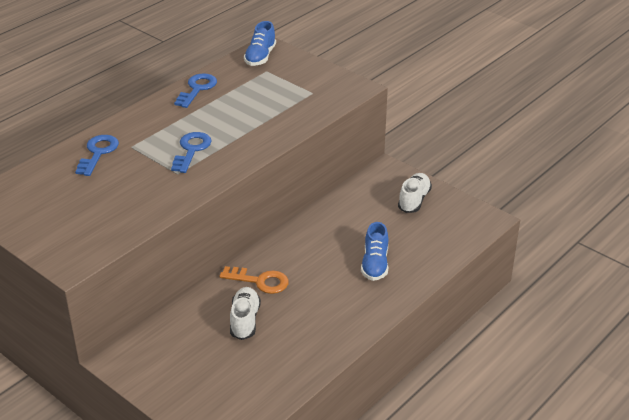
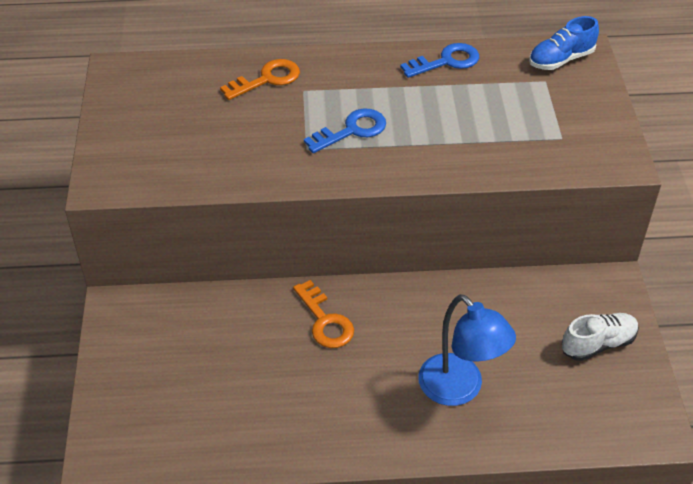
camera: 45 degrees right, 10 degrees up
blue key [75,135,119,176] -> orange key [220,59,300,100]
white shoe [230,287,261,340] -> none
blue shoe [361,222,388,281] -> blue lamp [418,294,516,406]

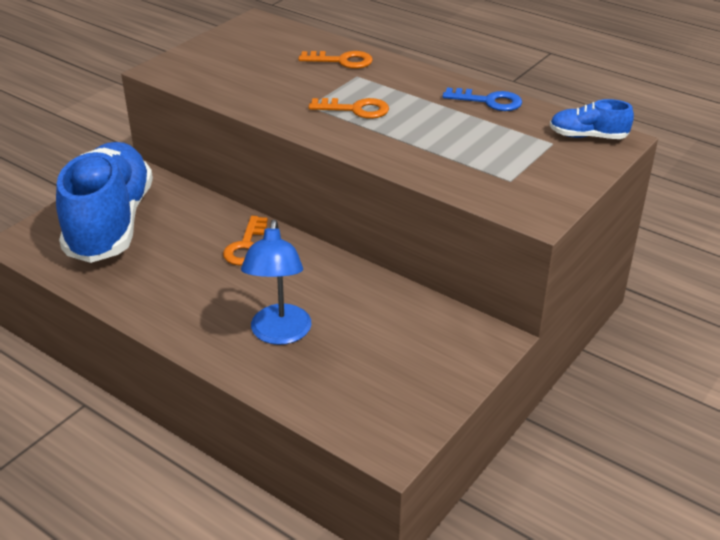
camera: 40 degrees right, 10 degrees down
blue key [304,109,386,153] -> orange key [308,98,389,119]
white shoe [562,313,639,361] -> none
none -> blue shoe [56,142,153,263]

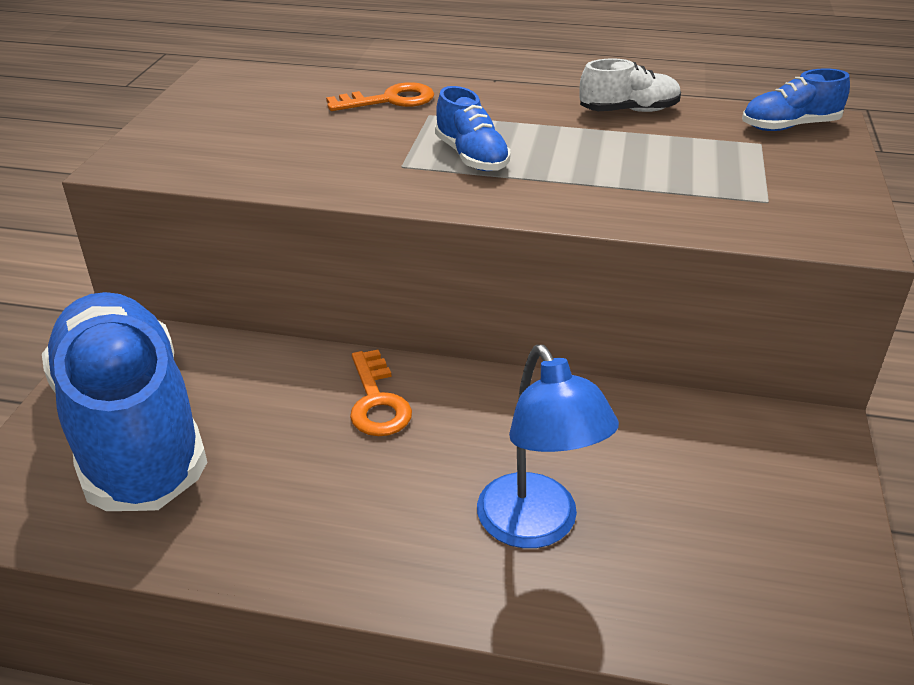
camera: 25 degrees left, 0 degrees up
orange key [308,98,389,119] -> blue shoe [435,86,511,171]
blue key [442,88,522,111] -> white shoe [580,58,681,112]

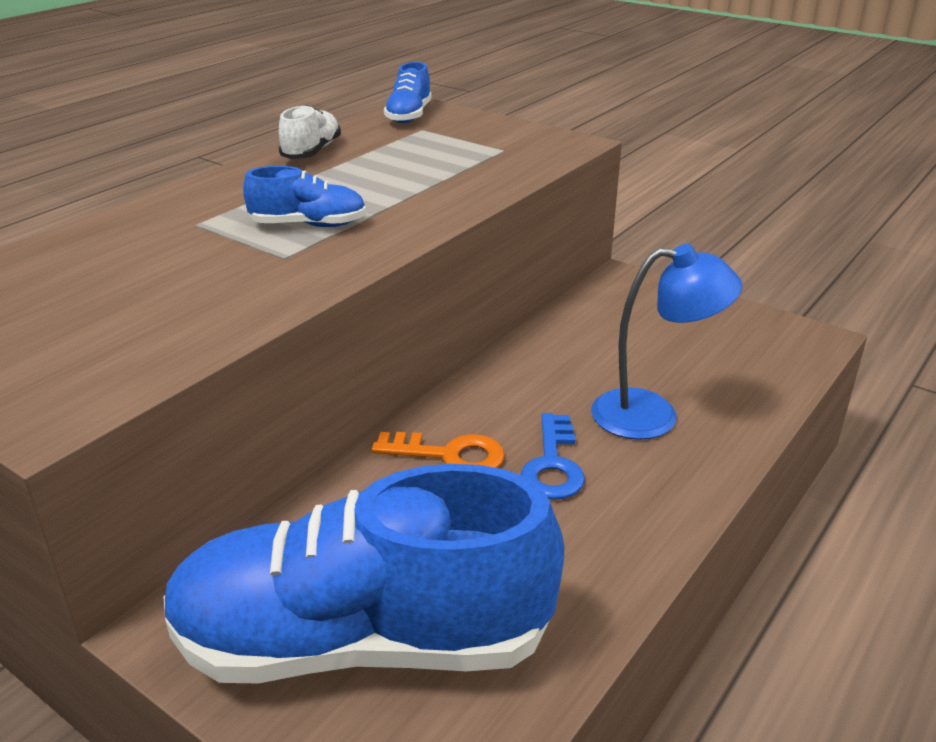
camera: 65 degrees left, 5 degrees down
orange key [326,82,434,111] -> none
none -> blue key [520,413,585,500]

